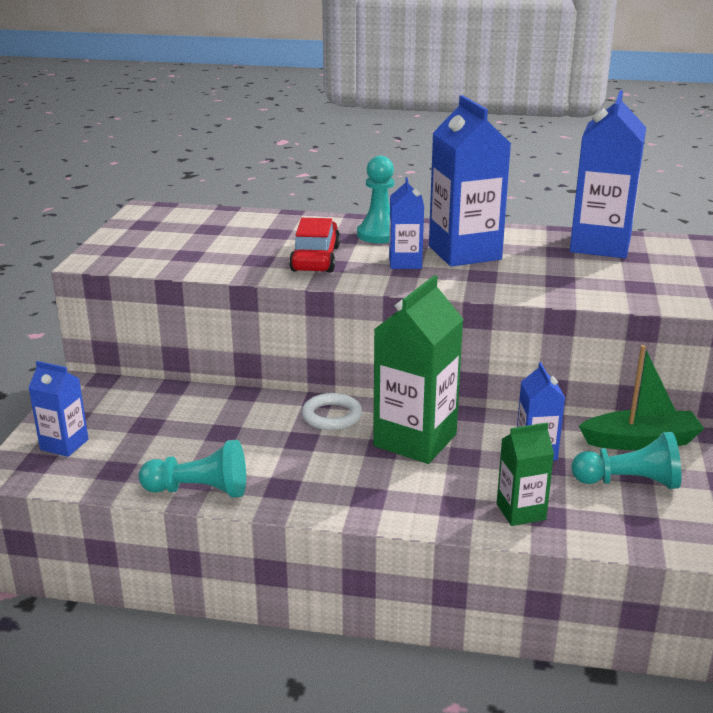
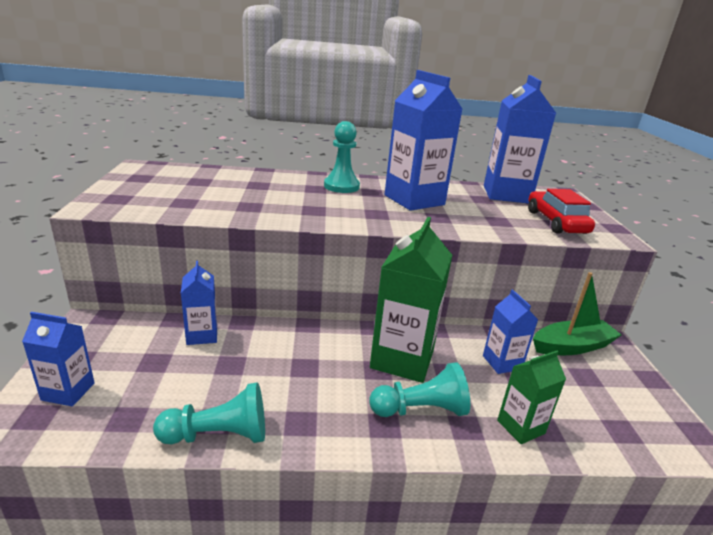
camera: 15 degrees left, 0 degrees up
red car [289,218,340,272] -> red car moved to [528,189,595,234]
white ring [302,393,362,430] -> none
blue carton [389,177,424,269] -> blue carton moved to [181,261,217,345]
turquoise pawn [571,432,681,489] -> turquoise pawn moved to [370,362,470,417]

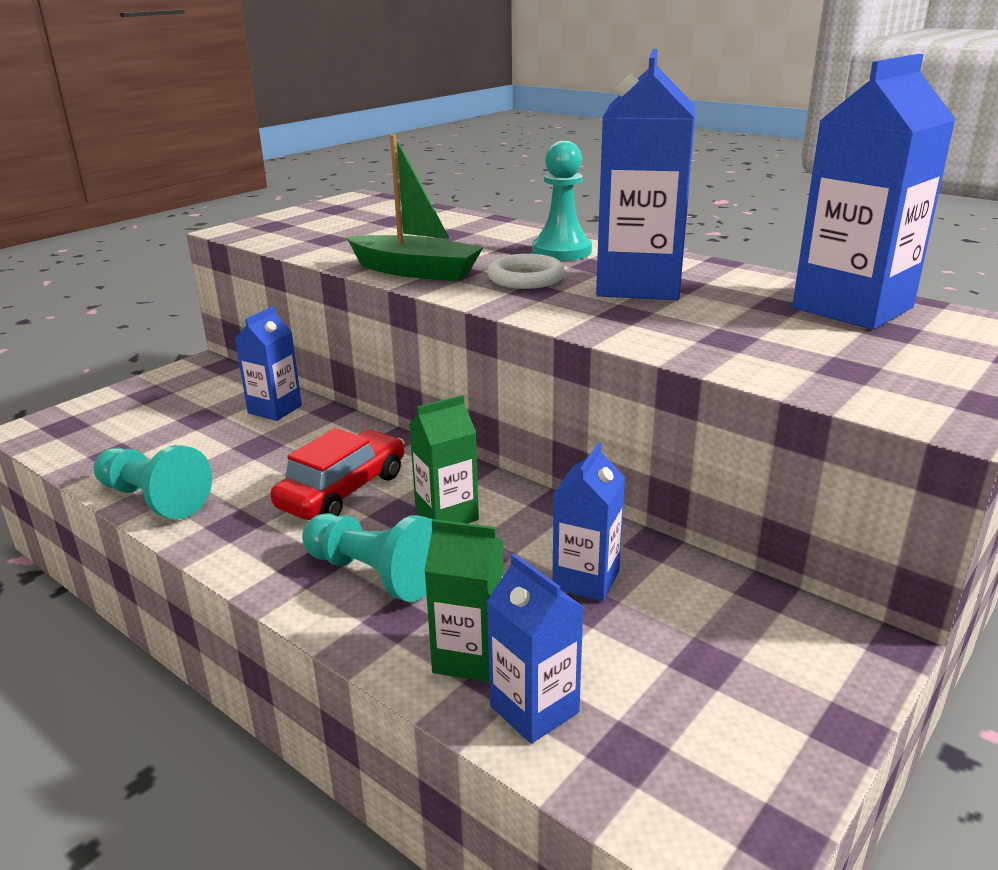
camera: 45 degrees right, 0 degrees up
blue carton [22,312,95,406] -> blue carton moved to [486,553,583,744]
green carton [370,217,452,383] -> green carton [409,395,479,524], size x0.54
red car [528,189,595,234] -> red car moved to [270,428,405,520]
green boat [533,272,622,355] -> green boat moved to [346,135,484,281]
none -> white ring [487,254,565,289]

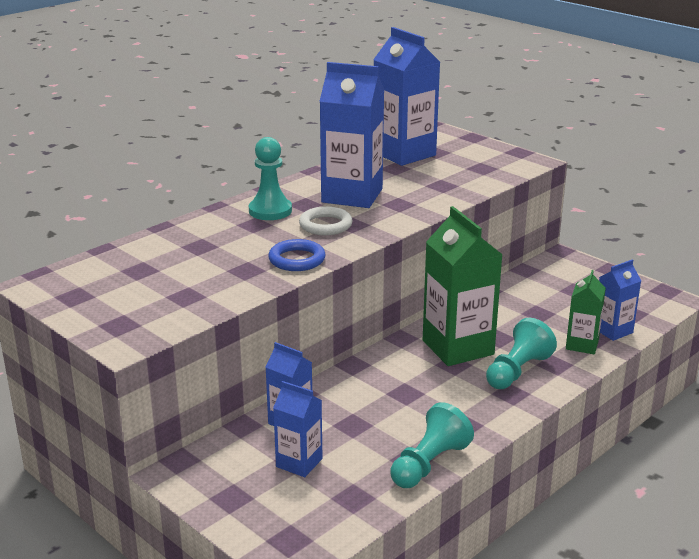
camera: 85 degrees left, 0 degrees up
red car [270,428,405,520] -> none
green boat [346,135,484,281] -> blue ring [268,239,326,271]
green carton [409,395,479,524] -> green carton [423,206,503,366], size x1.84
blue carton [552,442,625,601] -> blue carton moved to [273,381,322,477]

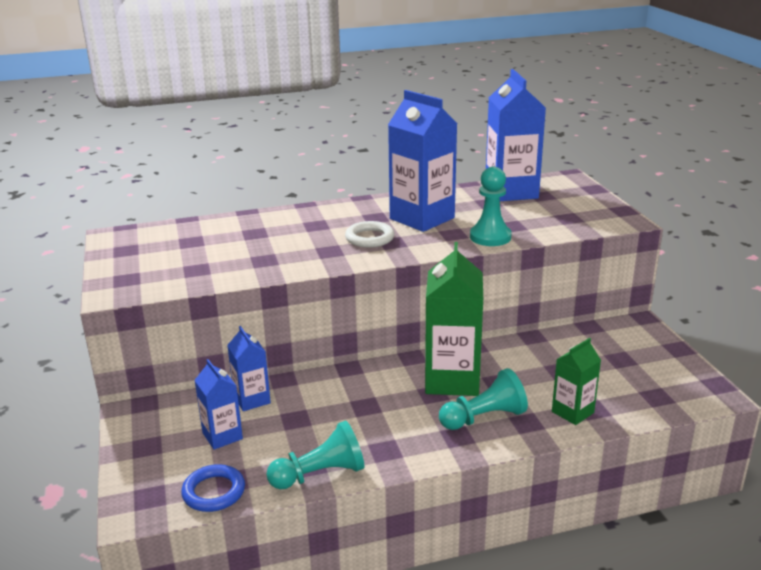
camera: 30 degrees right, 0 degrees up
turquoise pawn [249,137,292,220] -> turquoise pawn moved to [470,167,511,246]
blue ring [268,239,326,271] -> blue ring moved to [181,464,245,512]
blue carton [599,260,641,341] -> none

